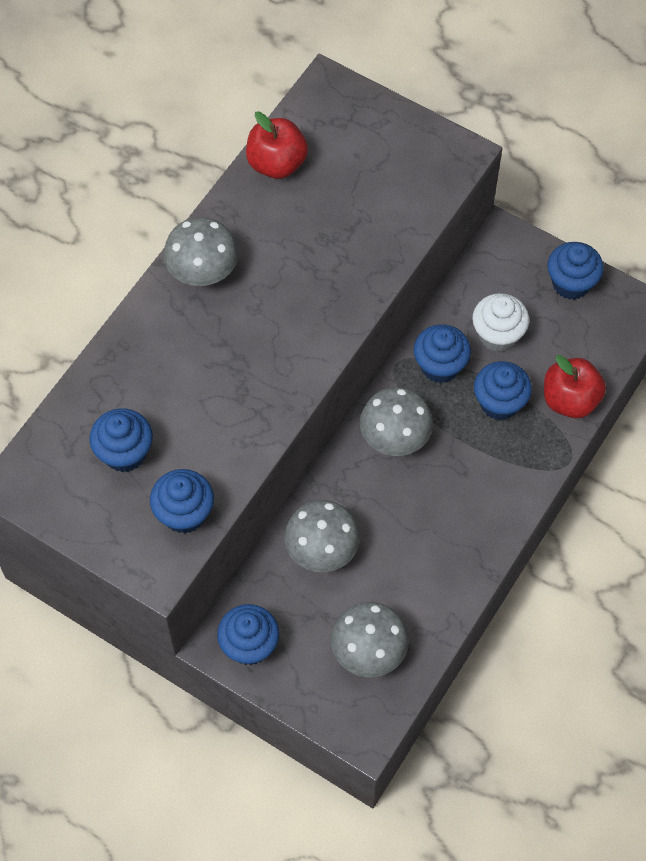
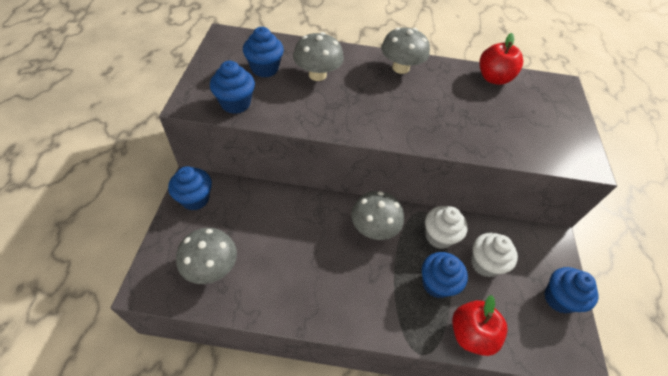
camera: 60 degrees right, 10 degrees down
grey mushroom [284,500,360,572] -> grey mushroom moved to [293,32,344,81]
blue cupcake [414,324,471,383] -> white cupcake [425,206,468,249]

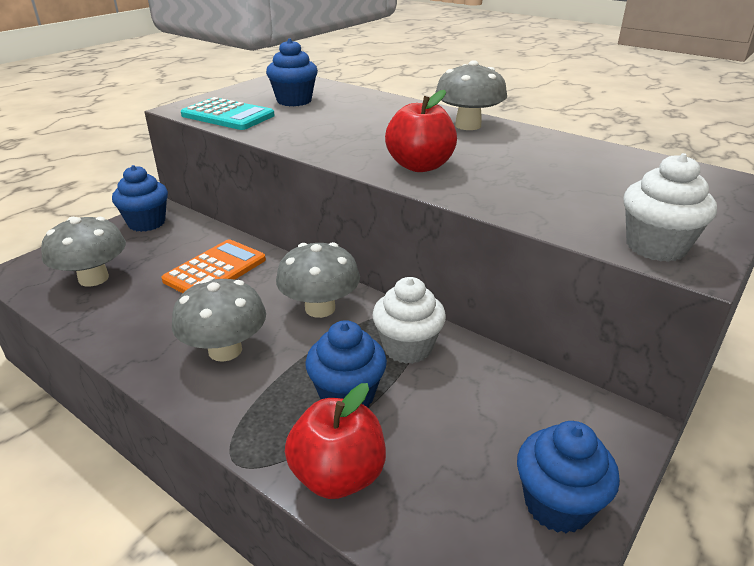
camera: 35 degrees right, 20 degrees down
blue cupcake [210,61,255,114] -> turquoise calculator [181,97,275,130]
grey mushroom [293,32,344,81] -> grey mushroom moved to [172,278,266,362]
white cupcake [471,233,518,277] -> white cupcake moved to [624,153,717,262]
red apple [479,33,523,85] -> red apple moved to [385,90,457,172]
none -> orange calculator [162,239,266,293]

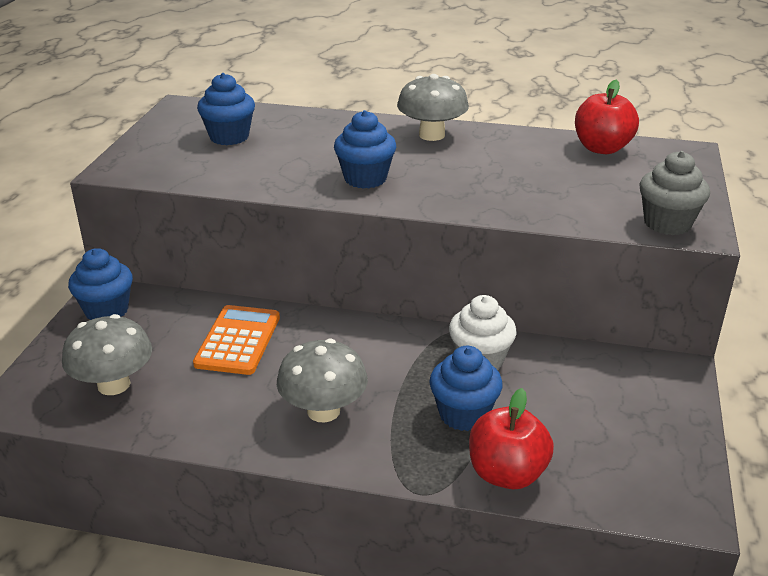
camera: 25 degrees left, 0 degrees up
turquoise calculator [181,97,275,130] -> none
grey mushroom [276,242,360,318] -> none
red apple [385,90,457,172] -> red apple moved to [575,80,639,154]
blue cupcake [517,421,620,533] -> blue cupcake moved to [334,110,396,189]
white cupcake [624,153,717,262] -> grey cupcake [639,151,710,235]

